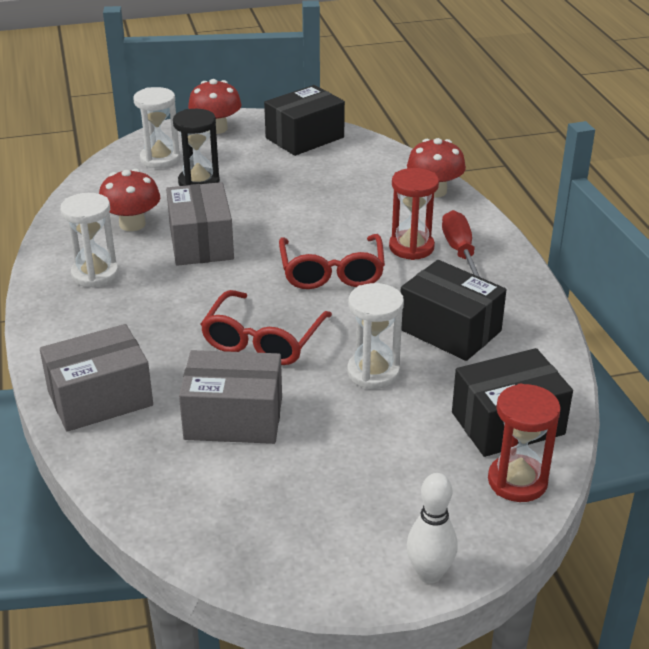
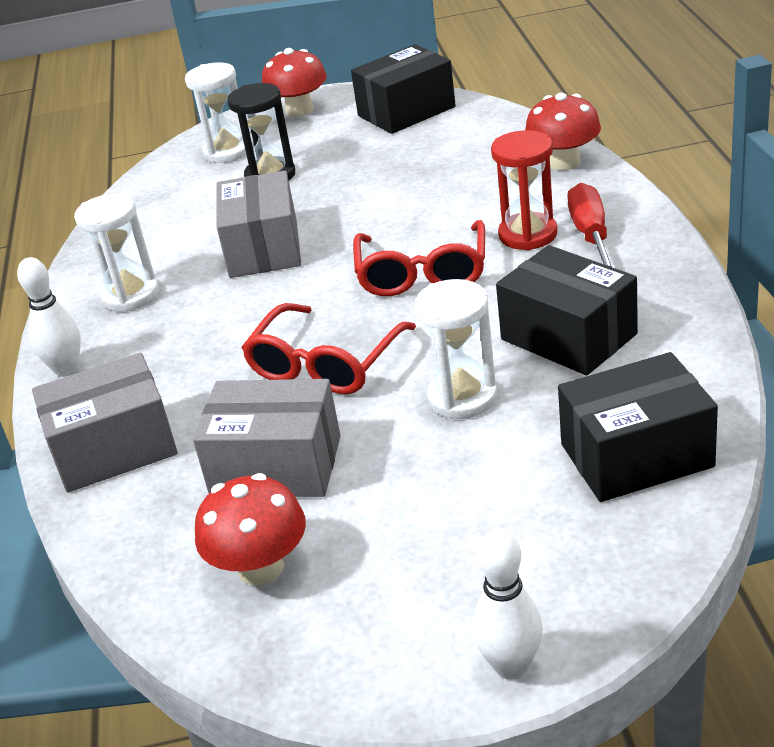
camera: 10 degrees right, 0 degrees up
red mushroom [99,169,160,231] -> red mushroom moved to [195,473,306,585]
red hourglass [488,384,561,502] -> none
none -> white bowling pin [17,257,81,377]

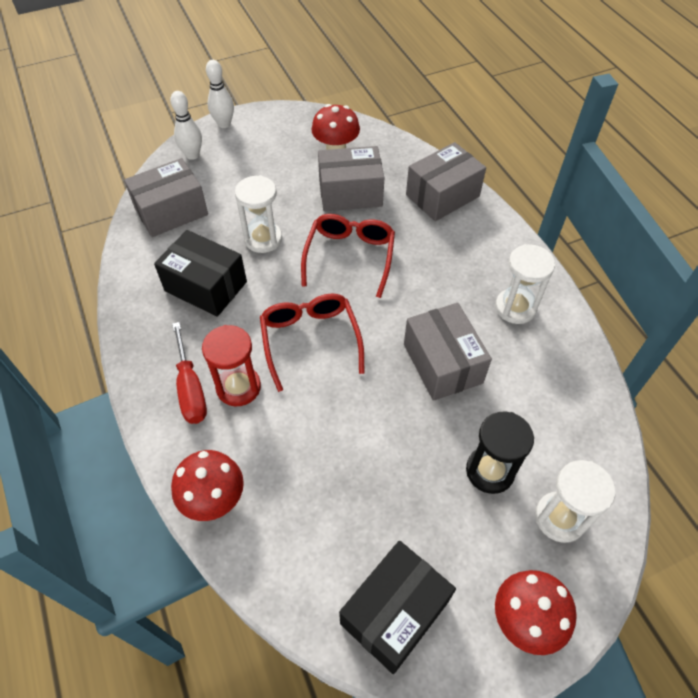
camera: 160 degrees right, 20 degrees up
white bowling pin [17,257,81,377] -> white bowling pin moved to [170,91,202,160]
black box [558,352,718,502] -> grey box [124,158,208,237]

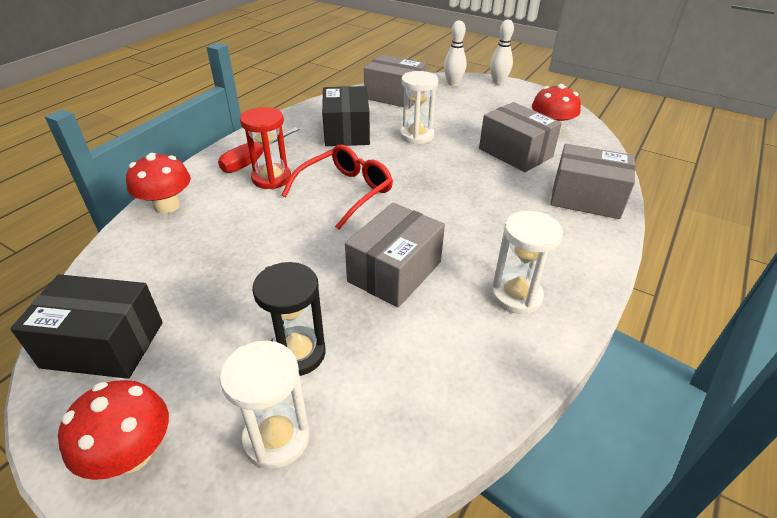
camera: 55 degrees right, 15 degrees down
red glasses [301,214,395,298] -> none

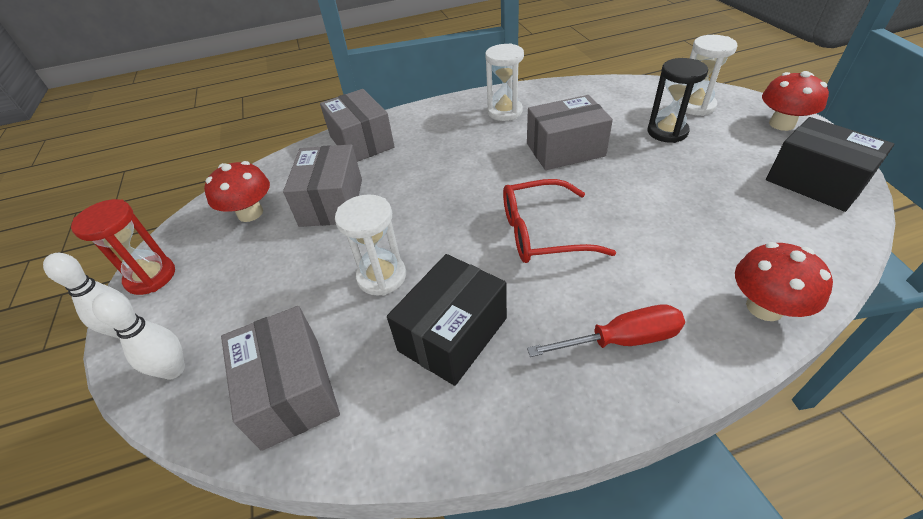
camera: 135 degrees left, 5 degrees up
red hourglass [240,107,291,189] -> red hourglass moved to [71,199,175,295]

